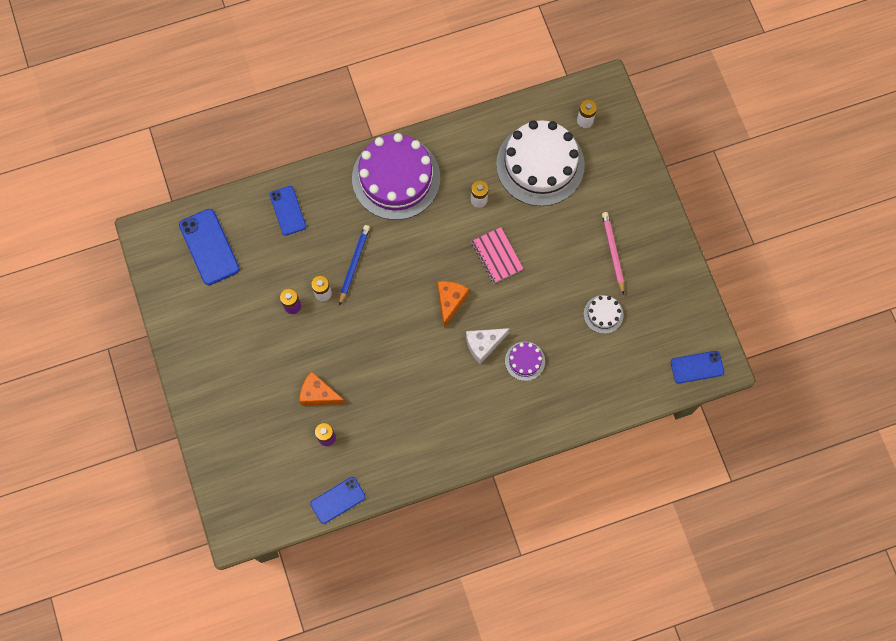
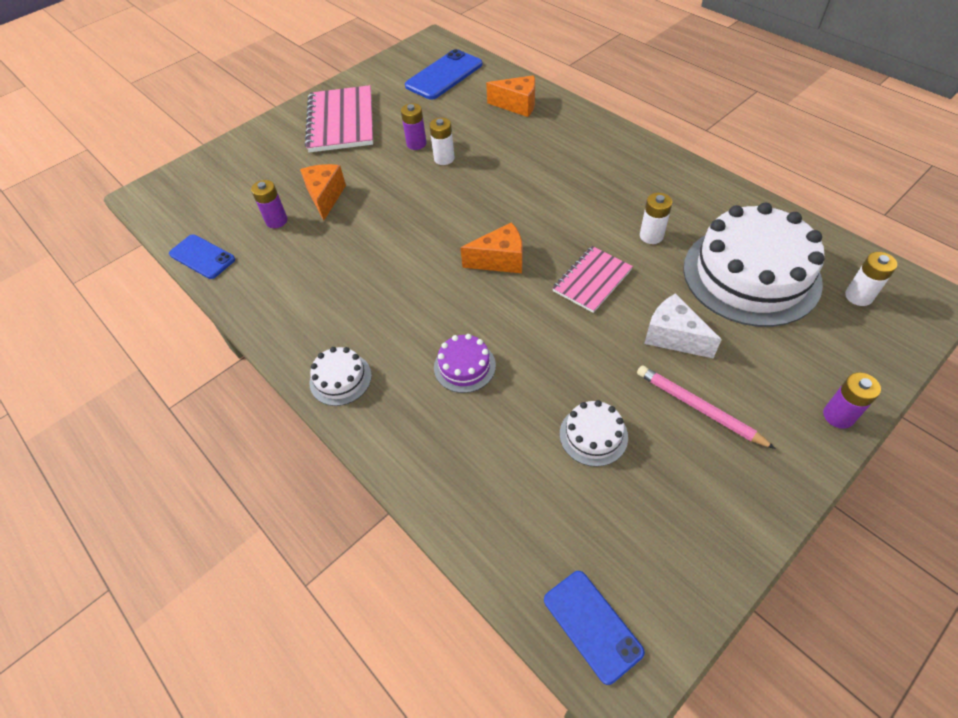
camera: 70 degrees right, 20 degrees down
blue phone [270,186,306,236] -> orange cheese [486,75,535,117]
blue pencil [339,225,370,306] -> none
purple cake [352,133,440,220] -> none
white cheese [466,328,510,364] -> white cheese moved to [644,293,722,358]
pink pencil [602,212,624,295] -> pink pencil turned 105 degrees counterclockwise [637,366,776,449]
none -> pink notebook [305,85,373,152]
none -> white cake [309,347,372,406]
none -> purple battery [823,372,881,429]

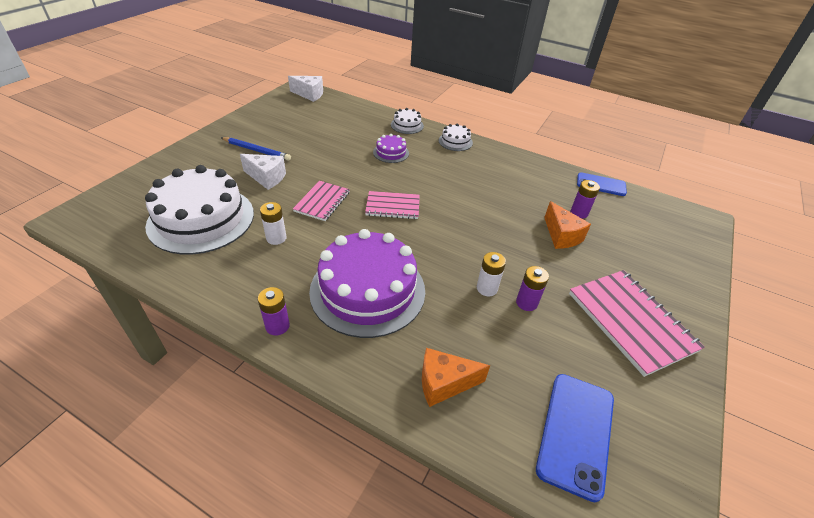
camera: 155 degrees right, 10 degrees down
orange cheese [460,222,523,273] -> pink notebook [365,191,420,219]
blue phone [544,571,645,685] -> white cheese [288,76,323,102]
white cake [560,400,628,467] -> white cake moved to [391,108,424,134]
pink pencil [637,366,776,449] -> blue pencil [221,137,291,161]
purple battery [823,372,881,429] -> purple battery moved to [258,287,290,335]
white battery [845,252,897,306] -> none
none -> purple cake [309,229,425,338]

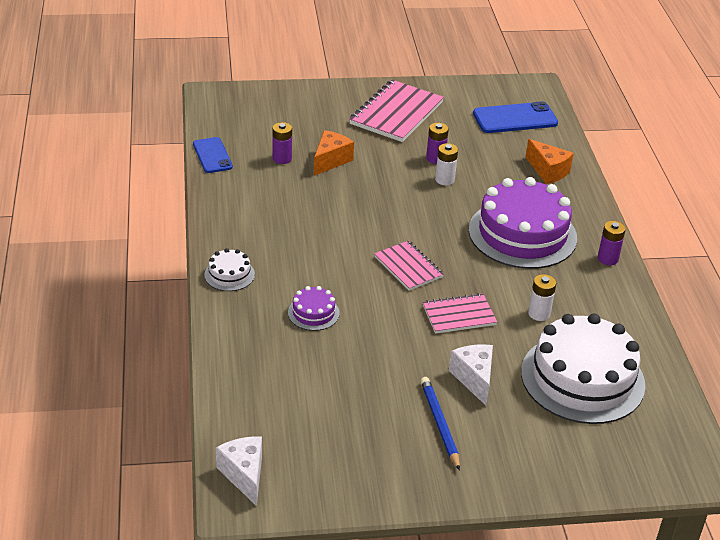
camera: 125 degrees left, 5 degrees down
white cake [391,108,424,134] -> none

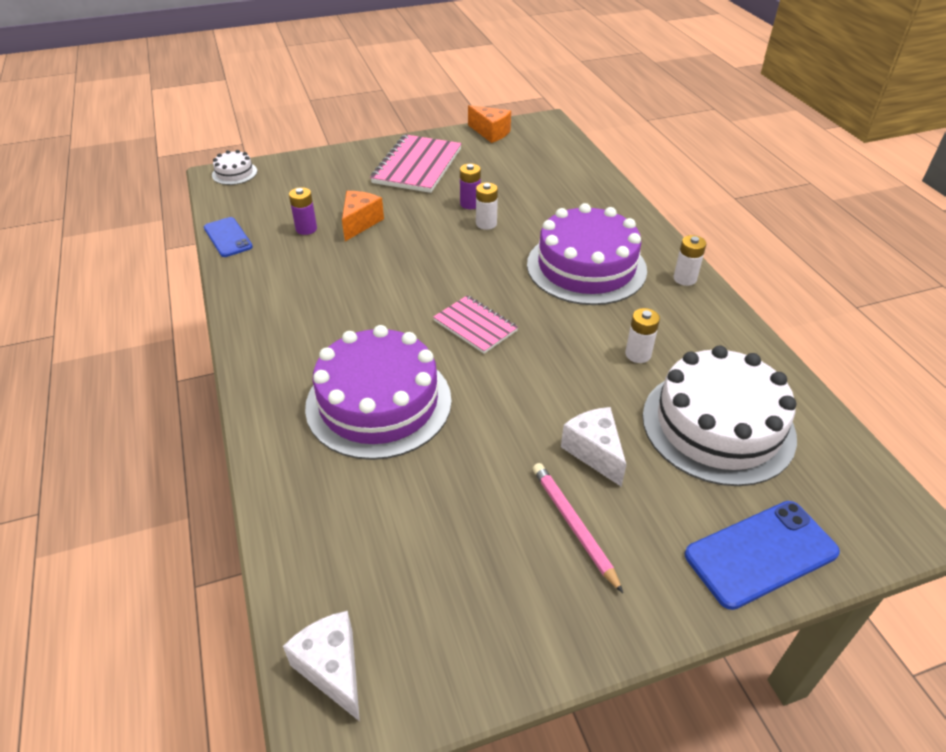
camera: 10 degrees left, 5 degrees up
white cake [204,248,255,291] -> white cake moved to [212,150,257,185]
purple cake [288,286,340,331] -> purple cake [305,325,452,460], size x2.29
blue pencil [421,377,460,471] -> pink pencil [533,463,623,593]
pink notebook [423,293,497,334] -> none
blue phone [473,101,558,133] -> blue phone moved to [685,501,840,610]
orange cheese [526,139,574,184] -> orange cheese moved to [468,105,511,143]
purple battery [598,221,626,265] -> white battery [674,235,706,286]

